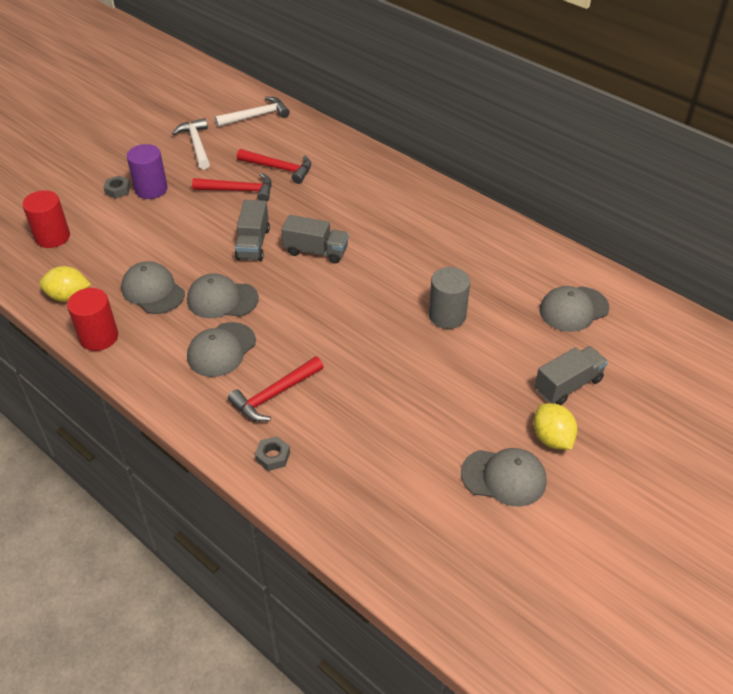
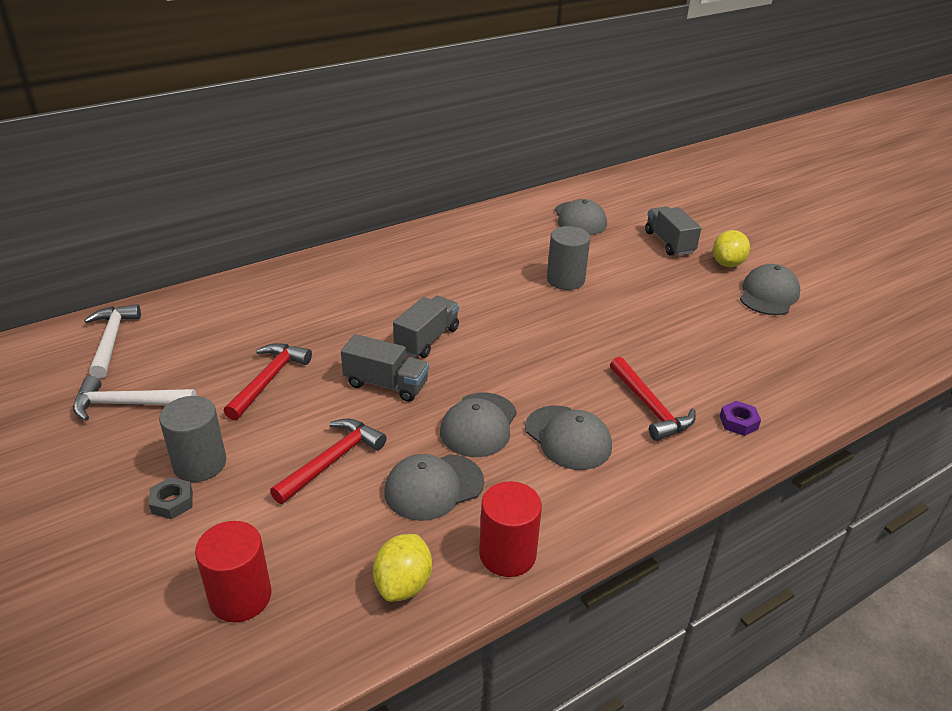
camera: 75 degrees left, 10 degrees down
purple cylinder [127,144,168,199] -> grey cylinder [159,396,226,482]
red hammer [237,149,311,184] -> red hammer moved to [270,419,387,504]
grey nut [255,436,290,471] -> purple nut [720,401,761,436]
yellow lemon [533,403,578,450] -> yellow lemon turned 60 degrees counterclockwise [713,230,750,267]

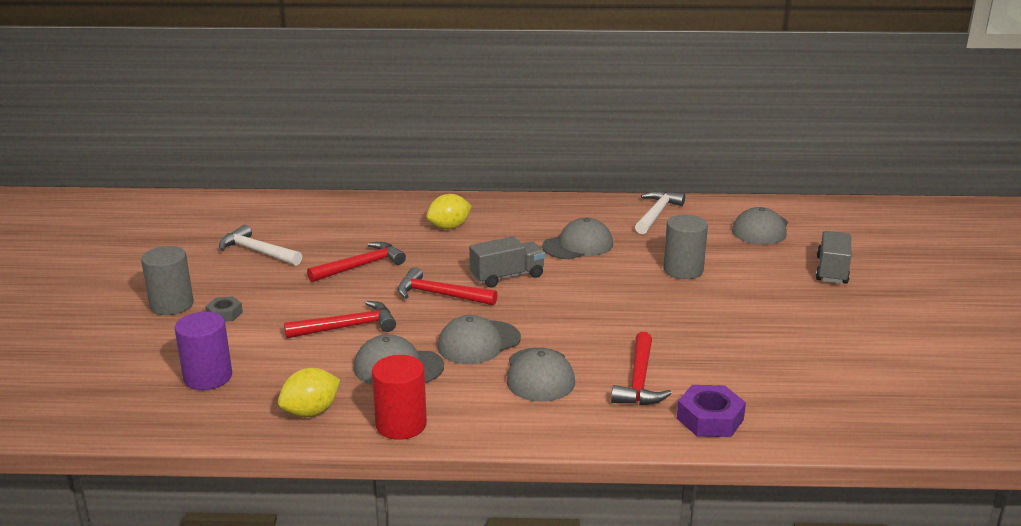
camera: 35 degrees right, 10 degrees down
white hammer [84,304,141,379] -> white hammer moved to [635,191,685,234]
grey cylinder [159,396,226,482] -> grey cylinder moved to [141,246,194,315]
red cylinder [195,521,271,622] -> purple cylinder [175,312,232,390]
grey truck [341,334,429,402] -> red hammer [398,267,497,305]
yellow lemon [713,230,750,267] -> yellow lemon moved to [426,194,472,229]
purple nut [720,401,761,436] -> purple nut [677,385,746,437], size x1.62
grey cap [740,264,800,315] -> grey cap moved to [542,218,613,259]

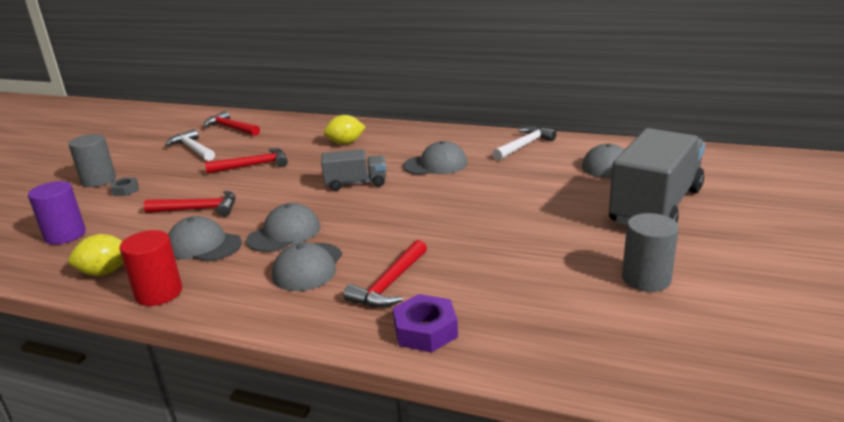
camera: 20 degrees right, 0 degrees up
red hammer [398,267,497,305] -> red hammer moved to [204,111,260,136]
grey cap [438,315,521,364] -> grey cap turned 150 degrees clockwise [246,203,320,252]
grey cylinder [663,215,708,279] -> grey cylinder moved to [622,213,679,292]
grey truck [816,231,851,284] -> grey truck [609,128,705,225], size x1.96

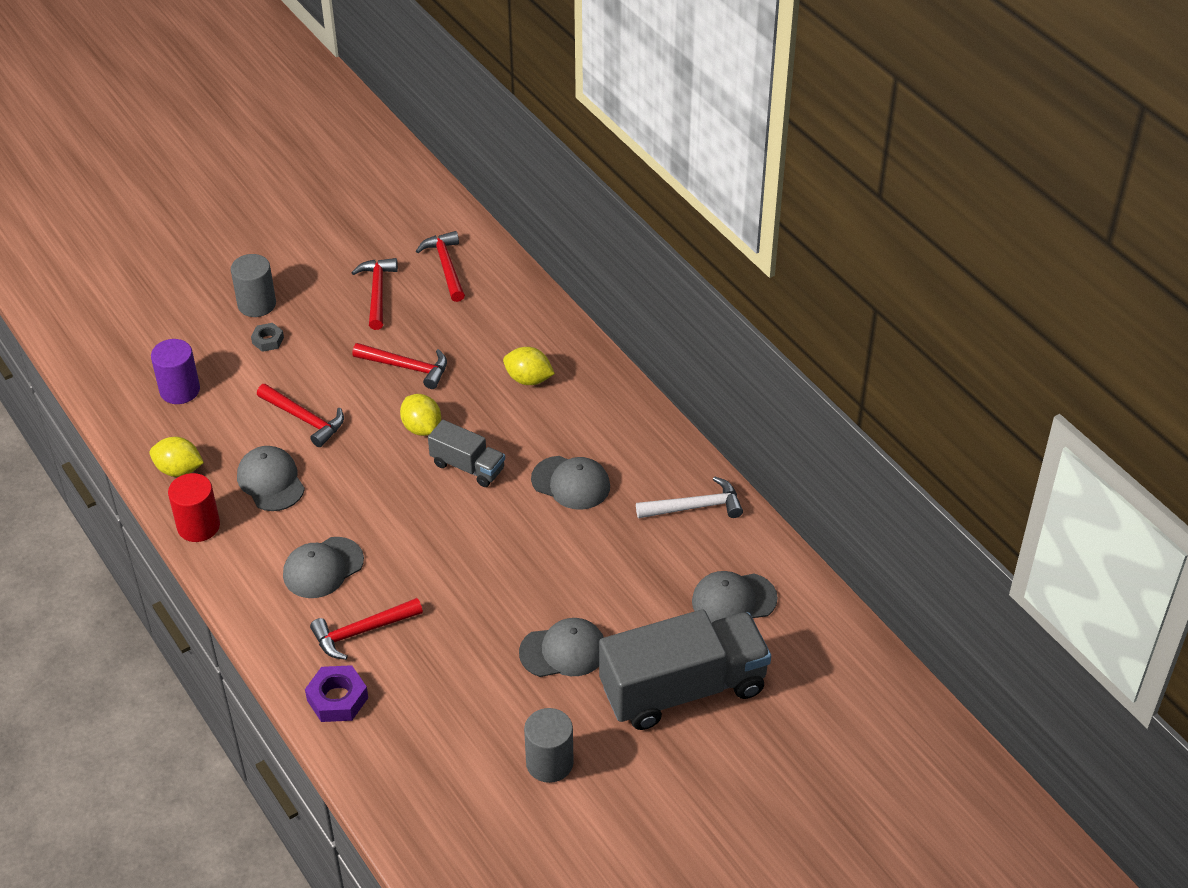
camera: 35 degrees right, 20 degrees up
white hammer [165,129,215,161] -> red hammer [351,258,398,330]
grey cap [246,203,320,252] -> grey cap moved to [519,618,604,677]
none -> yellow lemon [400,394,441,436]

